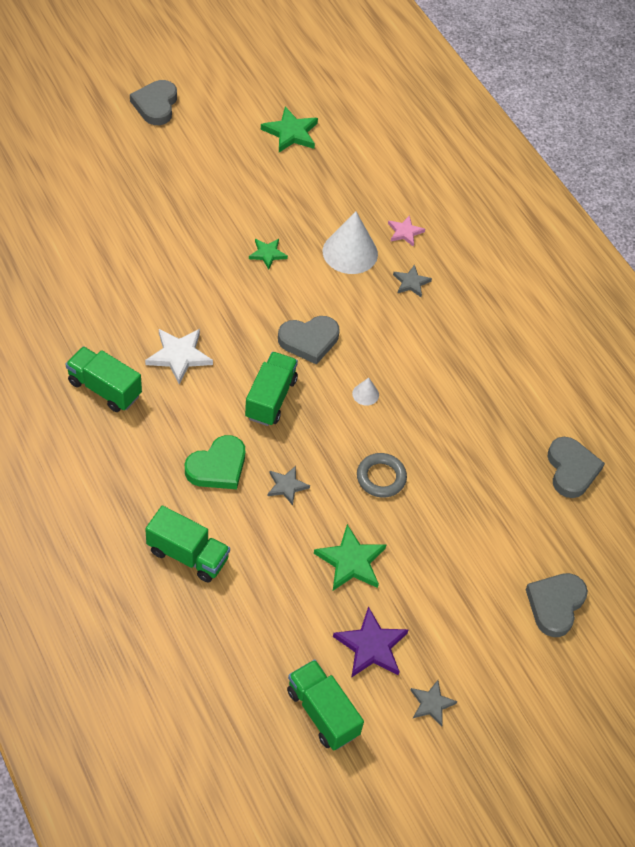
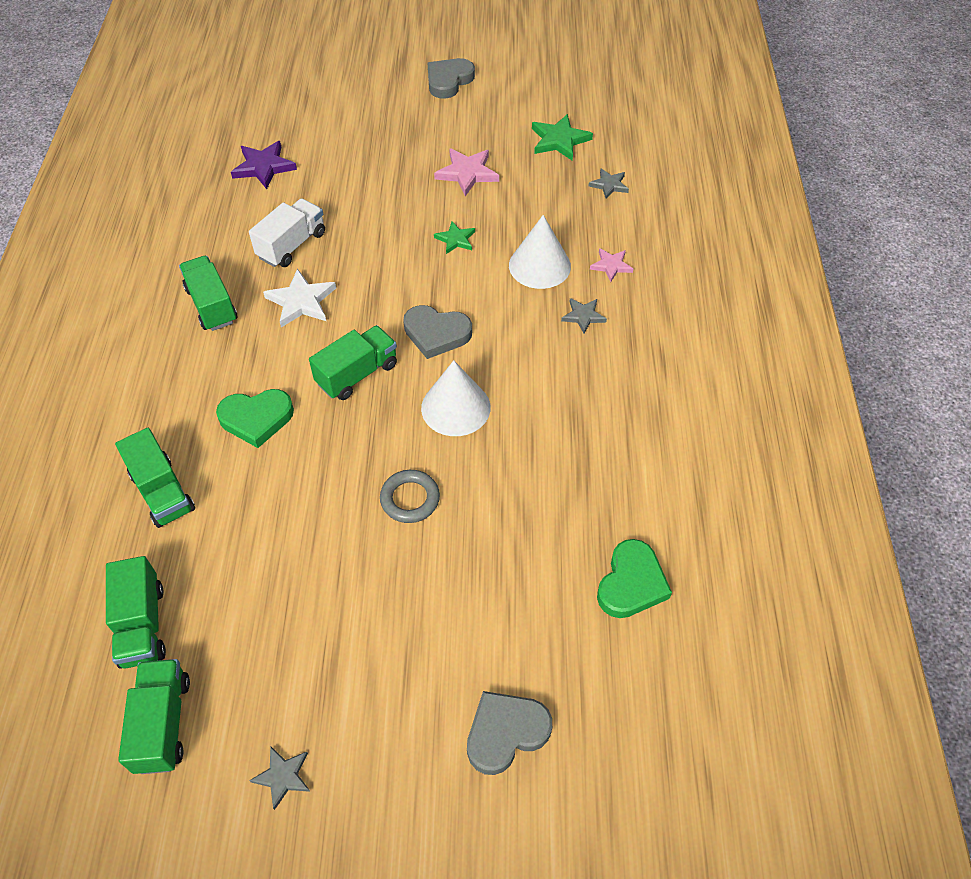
camera: 35 degrees right, 0 degrees up
grey star [268,466,310,506] -> grey star moved to [589,169,629,199]
green star [314,524,386,591] -> none
purple star [333,606,409,678] -> purple star moved to [231,141,297,189]
white cone [352,378,379,406] -> white cone [421,360,491,436], size x2.23
grey heart [548,437,605,498] -> green heart [597,539,672,618]
none -> green truck [106,556,166,669]
none -> white truck [249,198,325,267]
none -> pink star [434,148,499,196]

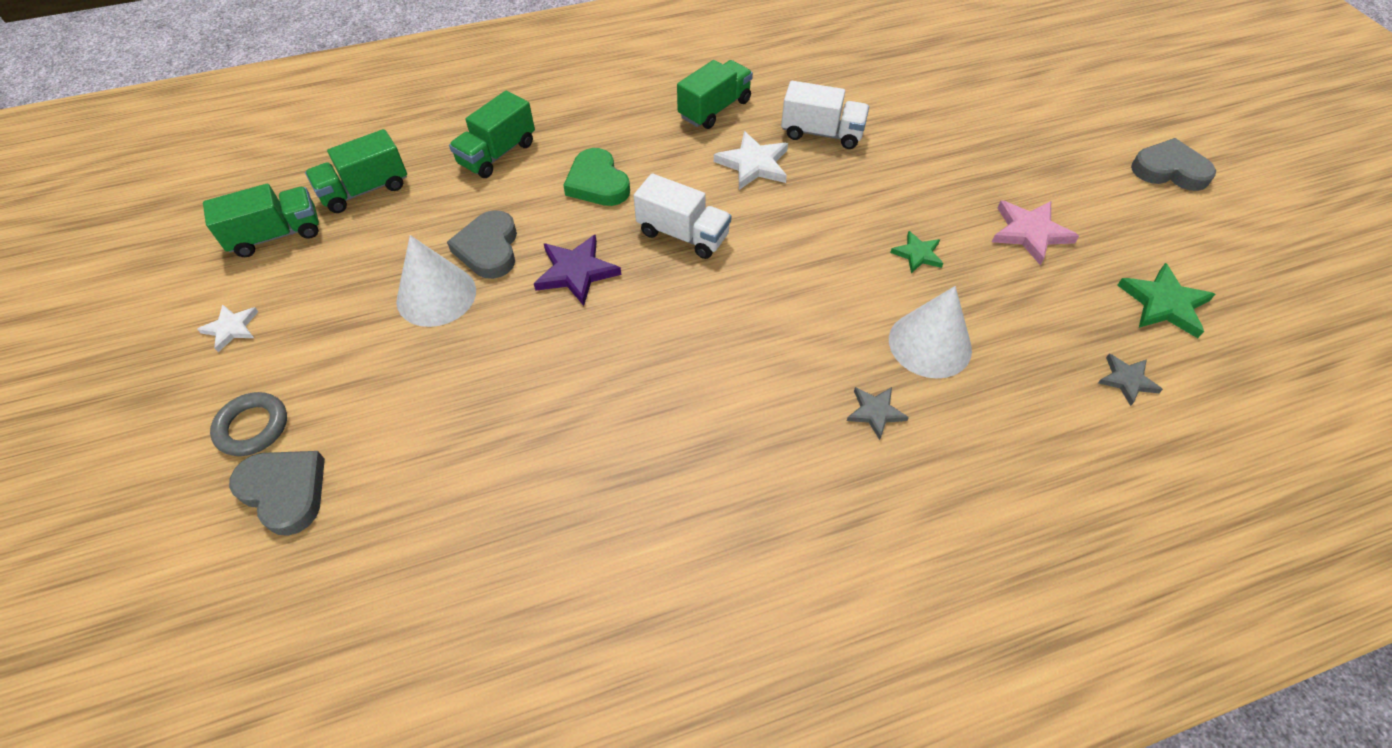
camera: 70 degrees right, 0 degrees up
purple star [231,141,297,189] -> purple star moved to [534,234,621,306]
grey star [249,746,310,810] -> white star [197,304,258,352]
green truck [309,325,397,400] -> white truck [634,173,731,259]
grey ring [380,470,440,523] -> grey ring moved to [210,392,287,456]
grey heart [403,305,472,359] -> grey heart moved to [447,210,517,279]
white cone [421,360,491,436] -> white cone moved to [396,235,476,327]
pink star [590,248,633,282] -> none
green heart [597,539,672,618] -> none

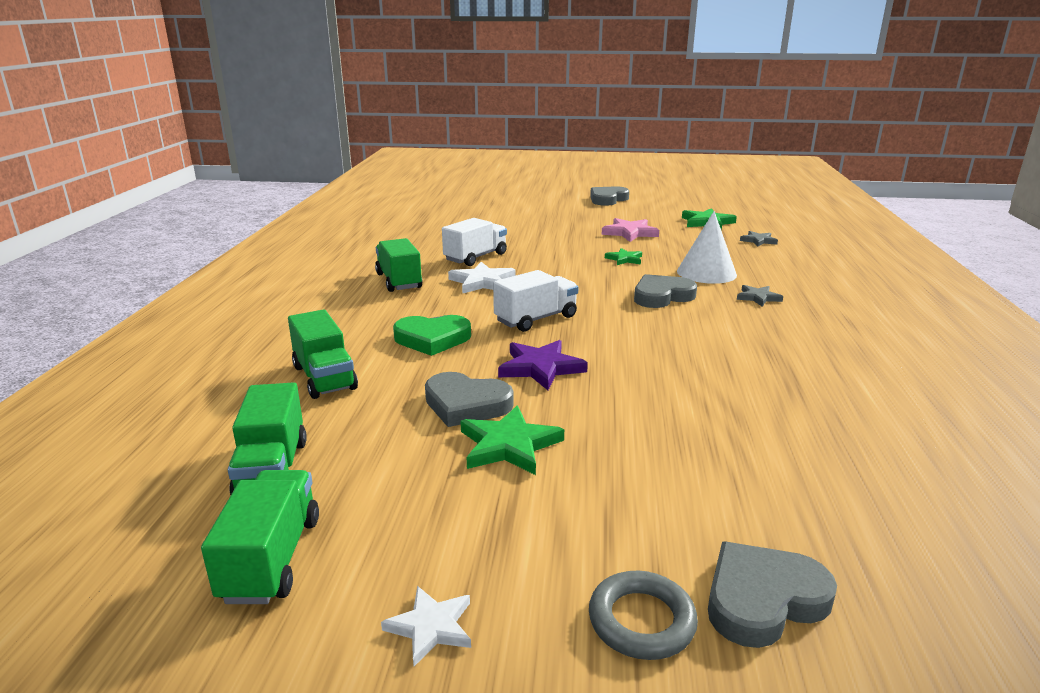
camera: 65 degrees left, 30 degrees down
white cone [396,235,476,327] -> green star [461,406,564,475]
none -> grey heart [634,274,697,308]

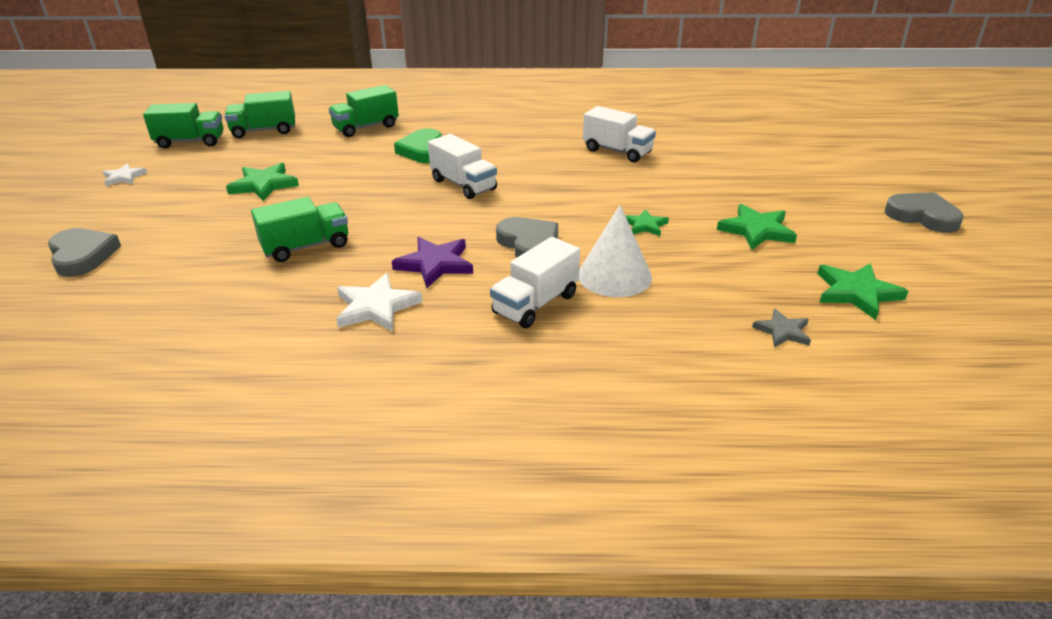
camera: 85 degrees right, 10 degrees up
green truck [375,238,423,292] -> green truck moved to [251,197,348,262]
grey heart [425,372,514,427] -> none
white star [448,262,516,294] -> white star moved to [336,273,423,332]
purple star [498,340,588,390] -> purple star moved to [392,237,473,288]
grey ring [589,571,698,660] -> none
pink star [602,218,659,242] -> green star [717,204,797,250]
grey star [737,285,783,307] -> white truck [490,237,580,328]

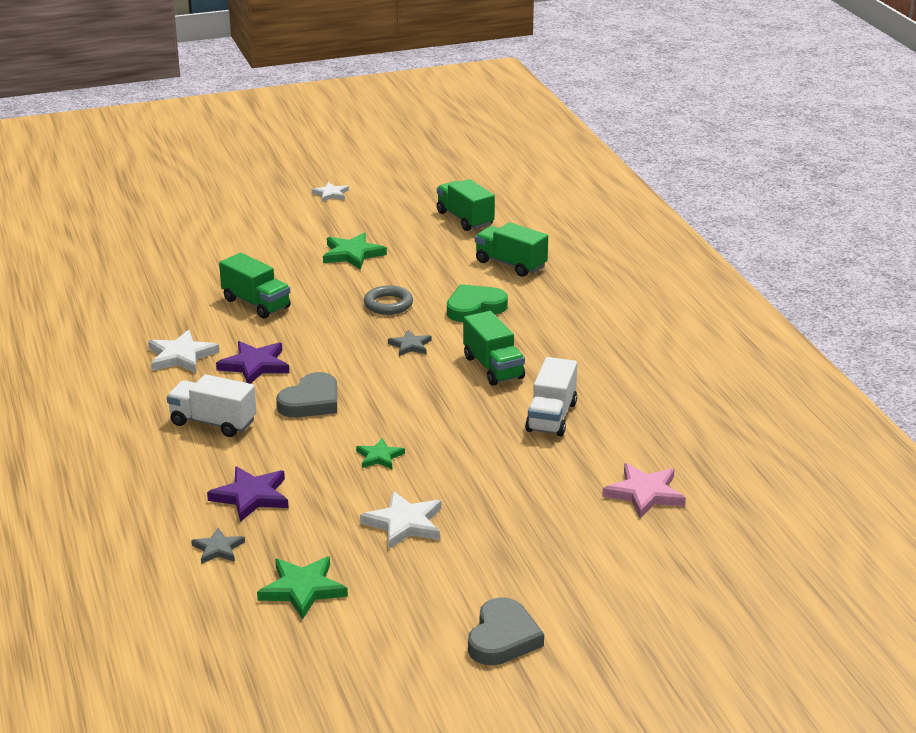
camera: 70 degrees right, 5 degrees down
grey heart [48,228,121,277] -> none
green truck [143,103,224,148] -> green truck moved to [463,311,525,386]
white truck [428,134,497,199] -> grey star [388,330,432,356]
white cone [579,205,652,297] -> none
green star [717,204,797,250] -> white star [360,491,441,549]
none -> purple star [207,466,289,522]
none -> grey ring [364,285,413,315]
none -> pink star [602,463,686,519]

